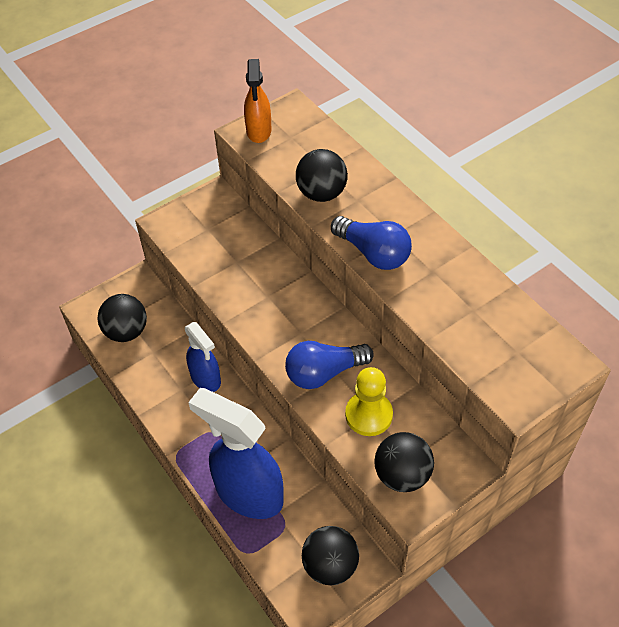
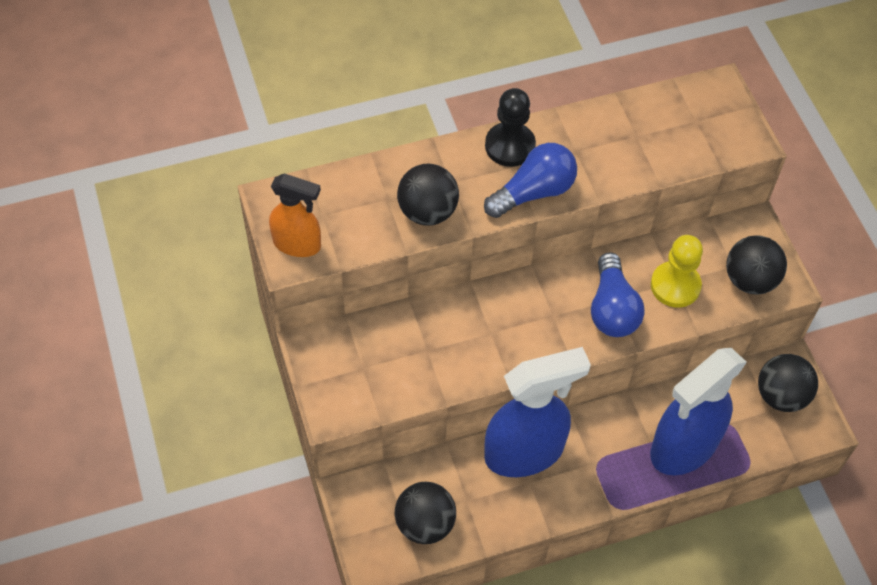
camera: 75 degrees left, 5 degrees up
blue spray bottle [185,322,221,392] -> blue spray bottle [484,347,591,477], size x1.74
none -> black pawn [485,88,536,167]

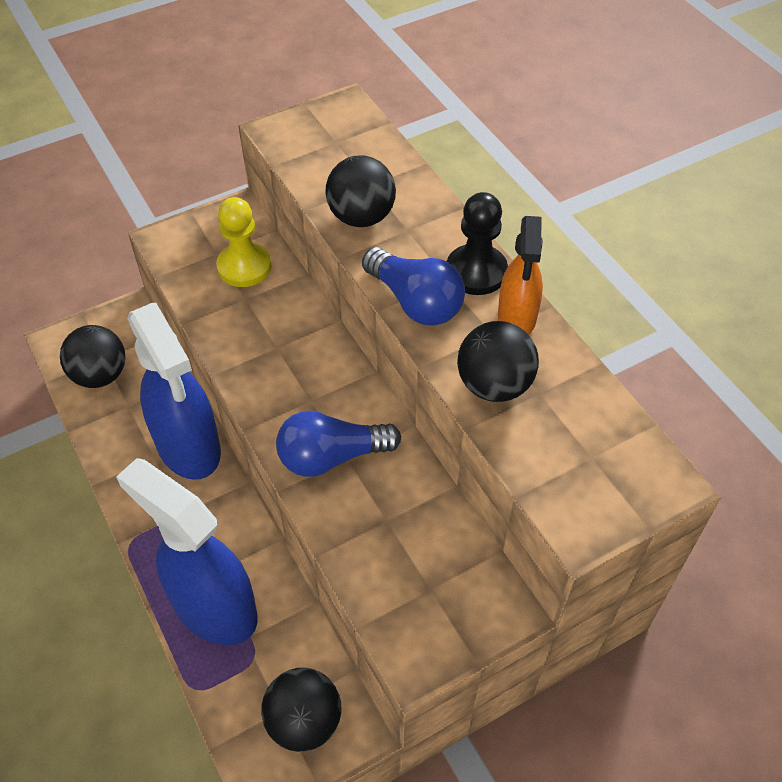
camera: 80 degrees right, 5 degrees down
orange spray bottle [269,173,321,257] -> orange spray bottle moved to [498,216,543,335]
yellow pawn [651,235,703,308] -> yellow pawn moved to [216,197,271,287]
black ball [726,235,787,295] -> black ball moved to [457,321,539,402]

